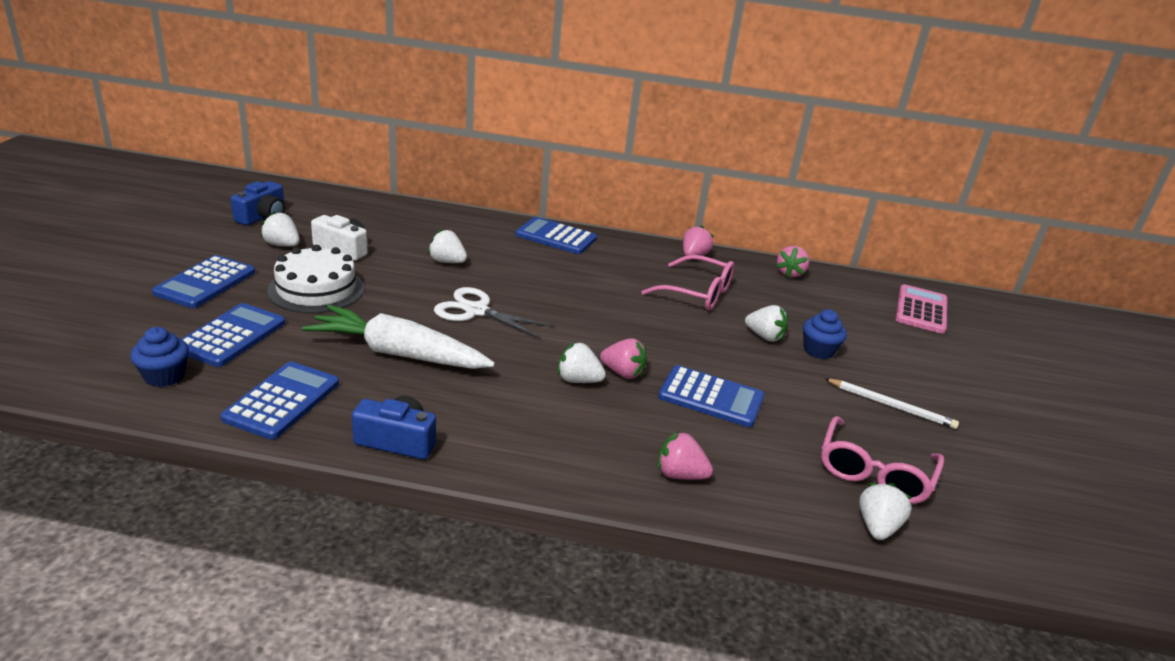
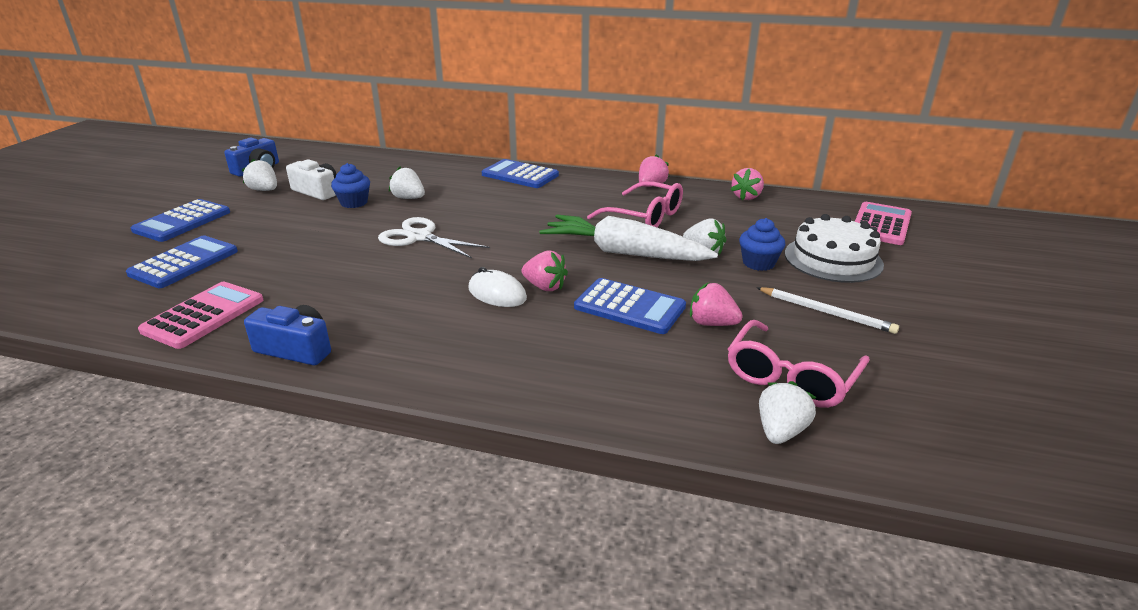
camera: 10 degrees right, 0 degrees up
blue cupcake [130,327,189,387] -> blue cupcake moved to [331,163,370,208]
blue calculator [220,362,339,440] -> pink calculator [138,282,263,349]
white cake [267,245,364,313] -> white cake moved to [785,214,884,283]
white carrot [302,305,495,369] -> white carrot moved to [539,214,718,261]
white strawberry [558,342,606,383] -> white mouse [468,267,527,307]
pink strawberry [658,431,713,480] -> pink strawberry moved to [690,283,743,326]

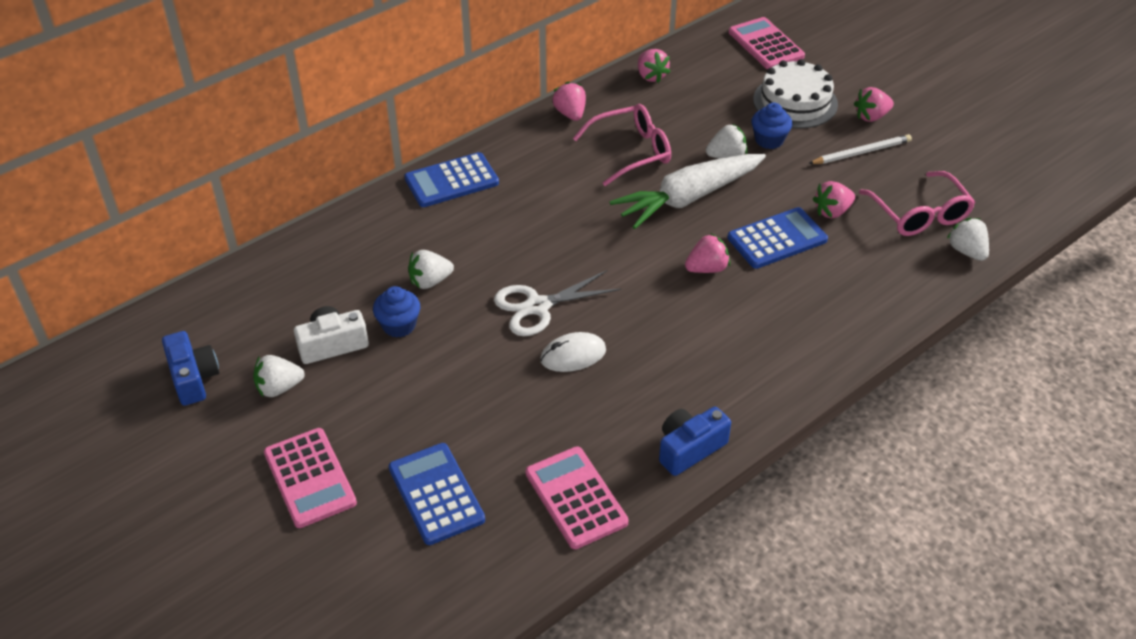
camera: 55 degrees left, 15 degrees up
blue calculator [131,199,230,242] -> pink calculator [264,428,357,528]
white mouse [468,267,527,307] -> white mouse moved to [540,332,606,372]
none -> pink strawberry [854,87,894,122]

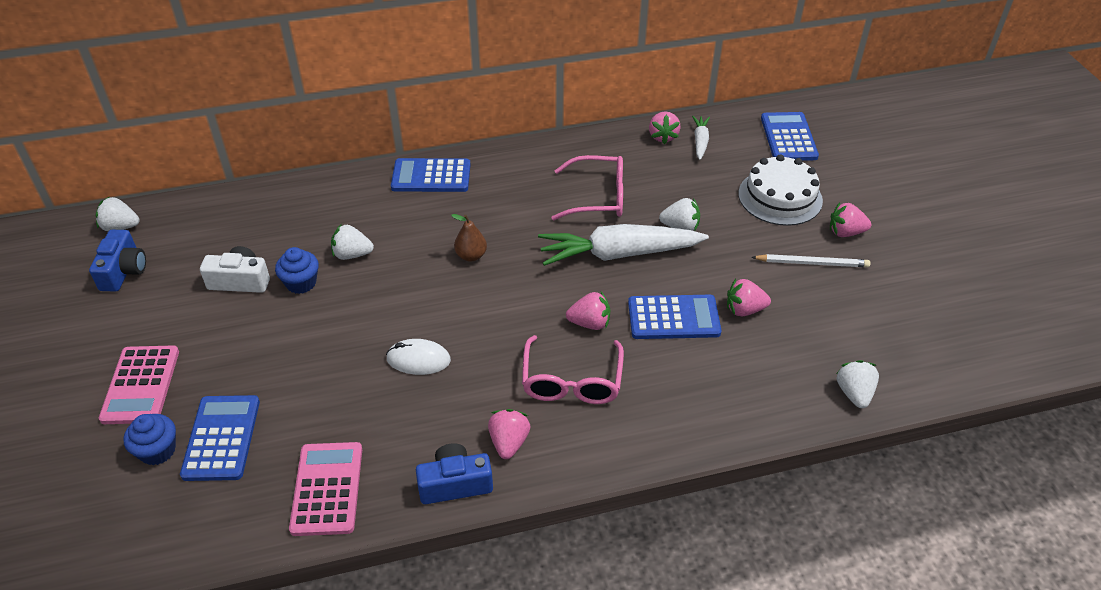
camera: 25 degrees right, 0 degrees up
white strawberry [253,355,305,397] -> white strawberry moved to [95,196,140,231]
white scissors [494,270,621,336] -> none
pink strawberry [552,82,586,121] -> pink strawberry moved to [488,409,530,459]
pink calculator [729,17,805,69] -> blue calculator [761,112,819,161]
blue cupcake [752,103,792,149] -> blue cupcake moved to [123,414,176,465]
pink glasses [859,171,975,236] -> pink glasses moved to [522,335,624,404]
none -> brown pear [451,214,487,262]
none -> white carrot [692,116,710,160]

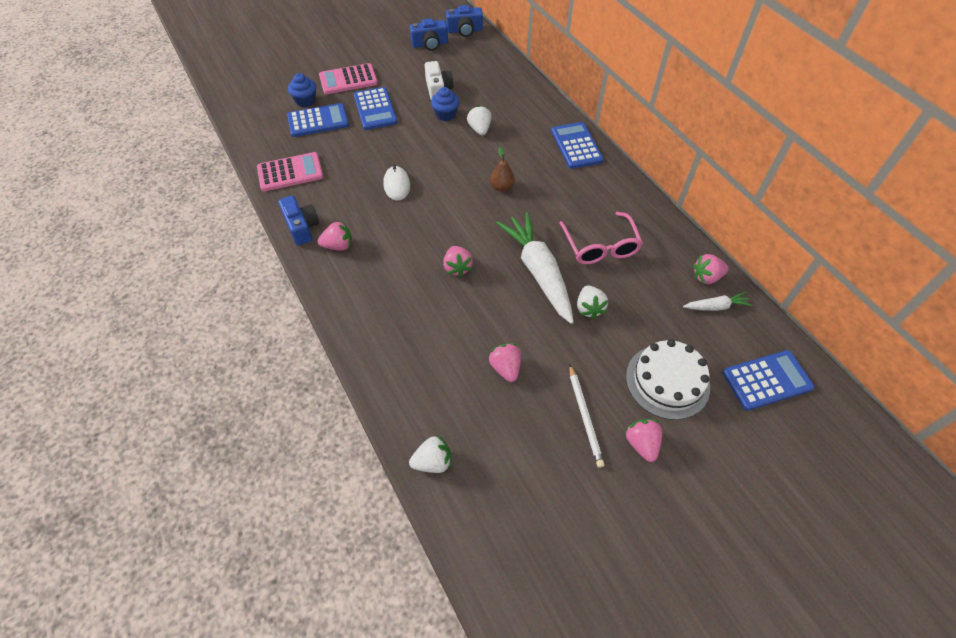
camera: 75 degrees right, 10 degrees up
white strawberry [95,196,140,231] -> blue camera [446,5,483,37]
pink glasses [522,335,624,404] -> none
blue calculator [628,295,721,339] -> blue calculator moved to [354,87,398,130]

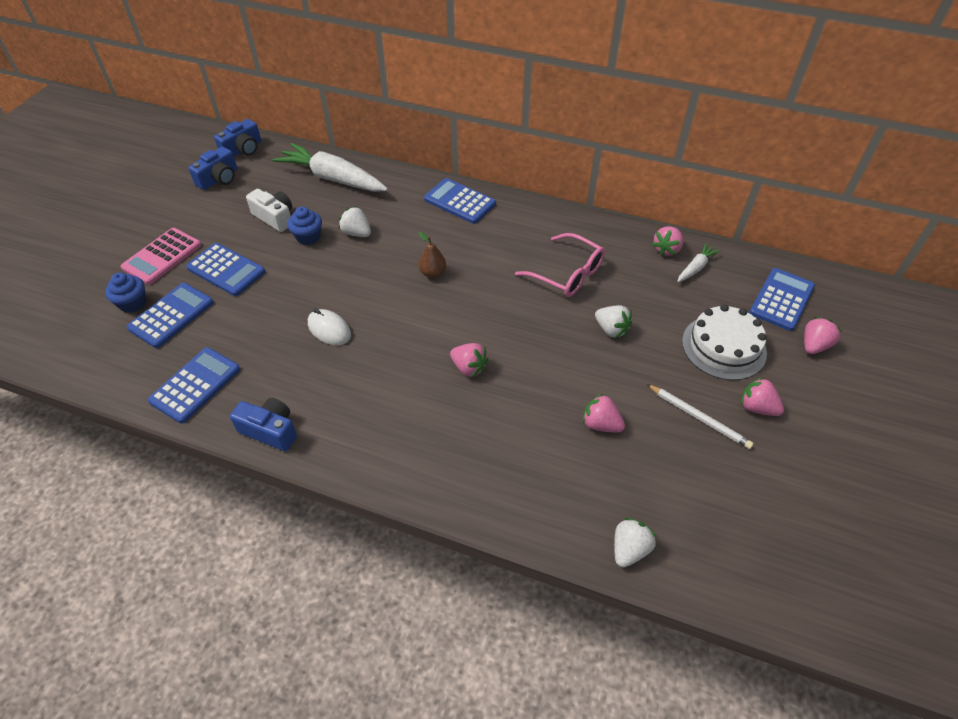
camera: 40 degrees left, 5 degrees down
pink calculator [257,152,323,192] -> blue calculator [148,347,240,424]
pink strawberry [318,221,352,251] -> pink strawberry moved to [804,317,842,354]
white carrot [496,212,574,324] -> white carrot moved to [272,143,388,192]

